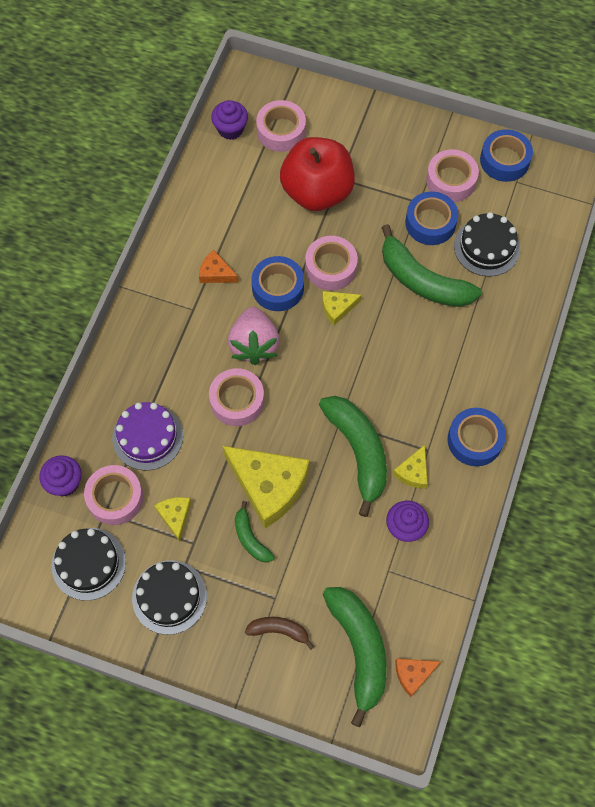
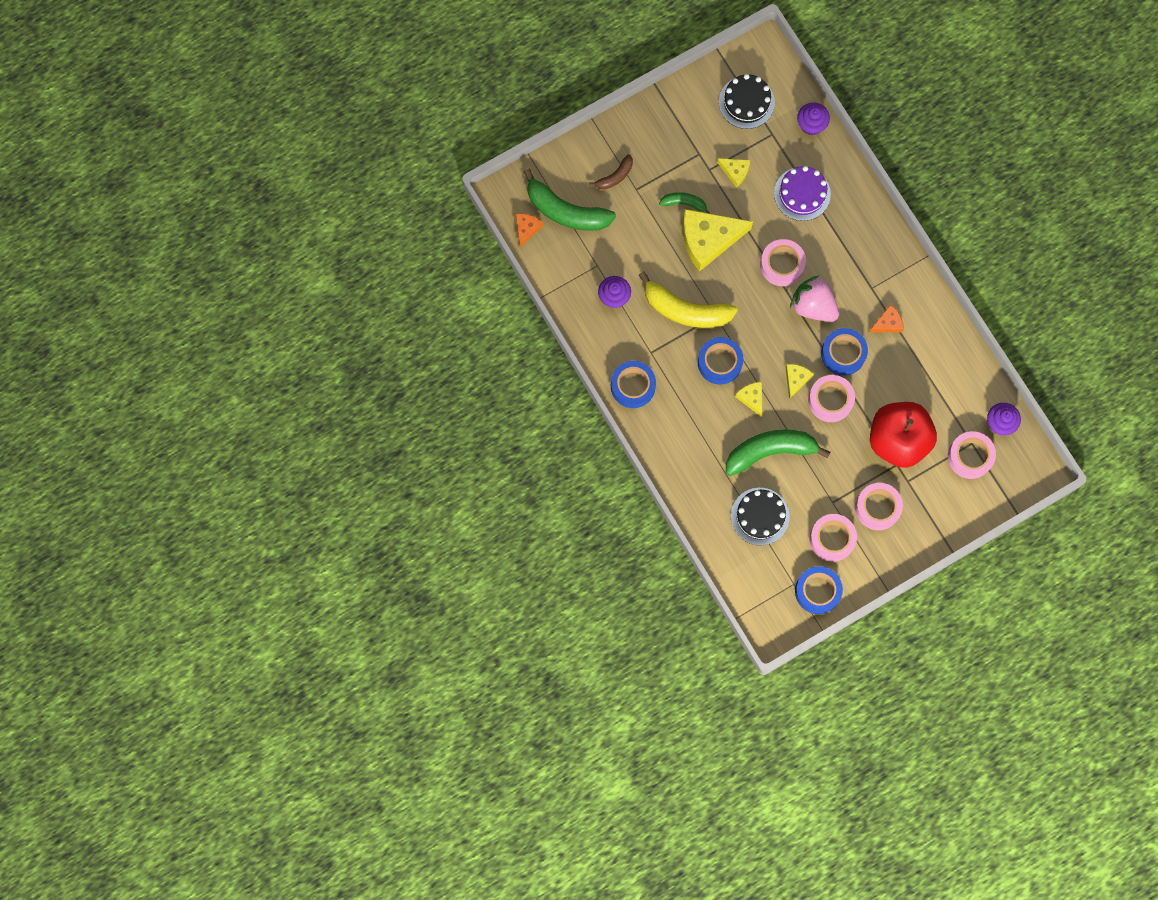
camera: 130 degrees right, 10 degrees up
pink tape [84,465,143,525] -> pink tape moved to [855,483,903,530]
black cake [132,560,207,635] -> none
green banana [319,396,387,517] -> yellow banana [639,271,738,328]
yellow cheese [393,445,428,489] -> yellow cheese moved to [735,382,762,417]
blue tape [405,192,458,245] -> blue tape moved to [698,337,743,385]

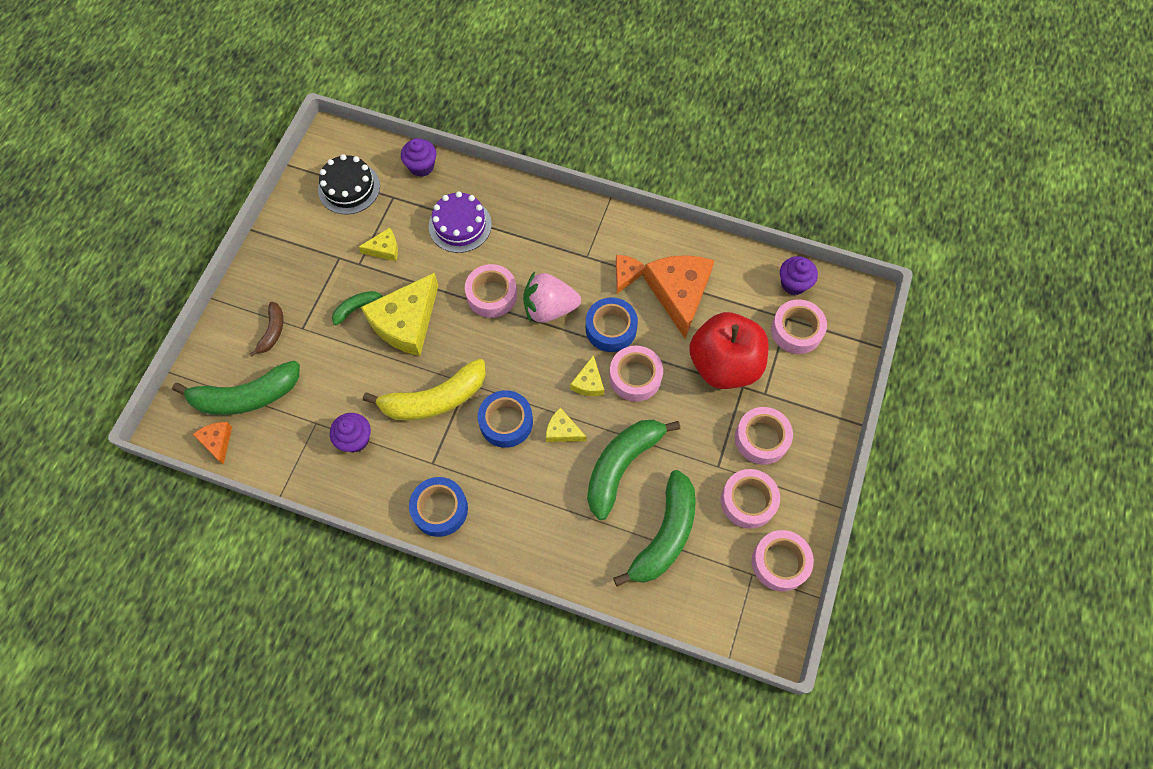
camera: 40 degrees left, 10 degrees down
black cake [731,488,790,545] -> green banana [613,470,696,587]
yellow cheese [786,364,814,399] -> yellow cheese turned 150 degrees counterclockwise [570,355,604,396]
blue tape [795,566,843,614] -> pink tape [752,530,814,591]
none -> orange cheese [644,255,715,339]

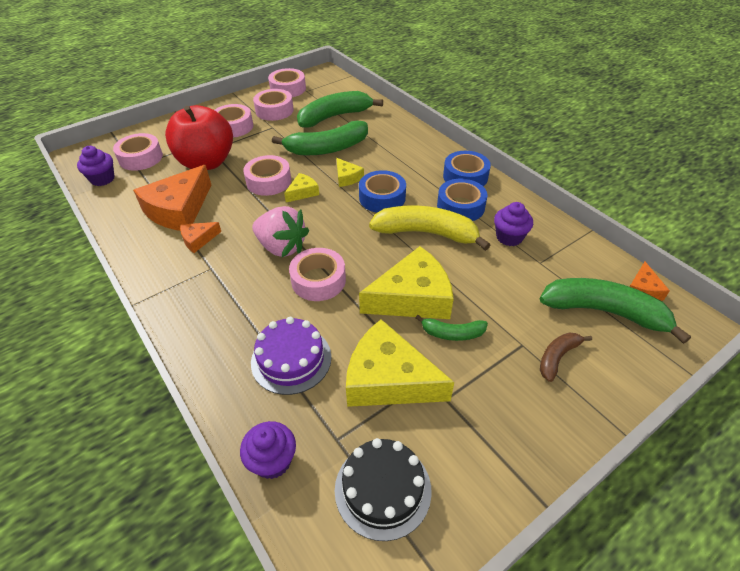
camera: 145 degrees left, 20 degrees down
yellow cheese [359,228,398,261] -> yellow cheese [346,319,455,407], size x2.09
blue tape [586,298,638,352] -> blue tape moved to [437,179,488,221]

